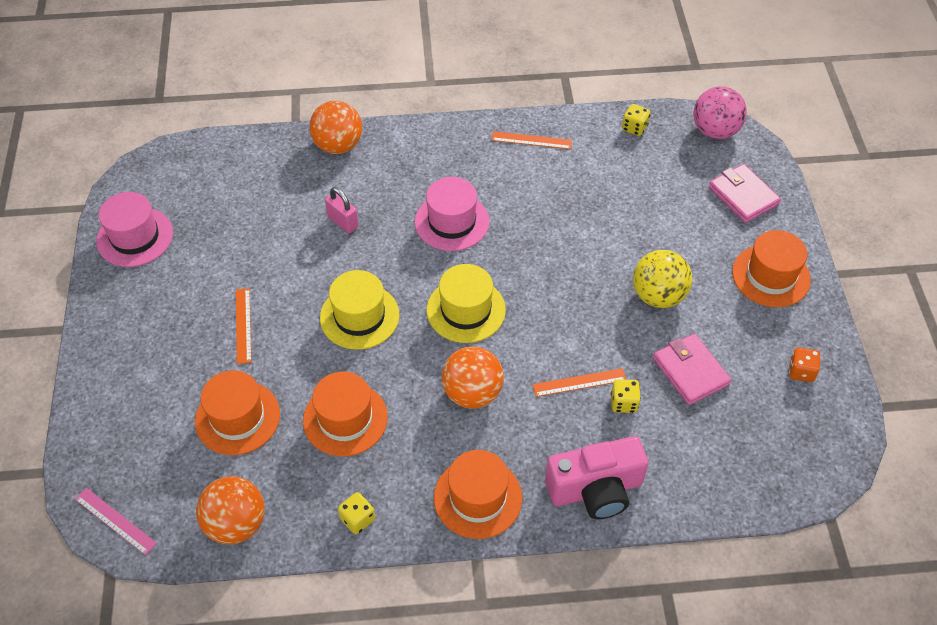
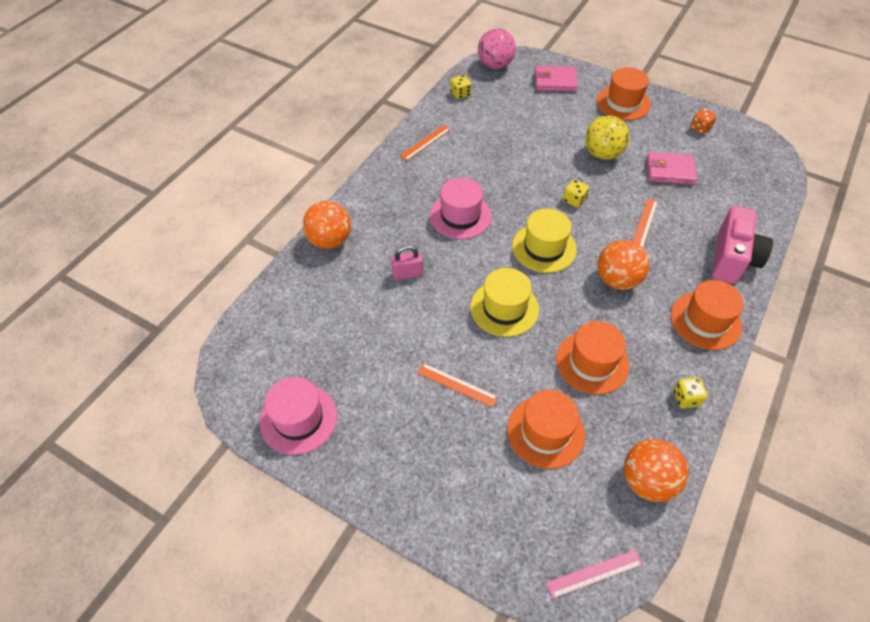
camera: 55 degrees left, 0 degrees up
yellow dice [611,379,641,413] -> yellow dice moved to [563,179,589,208]

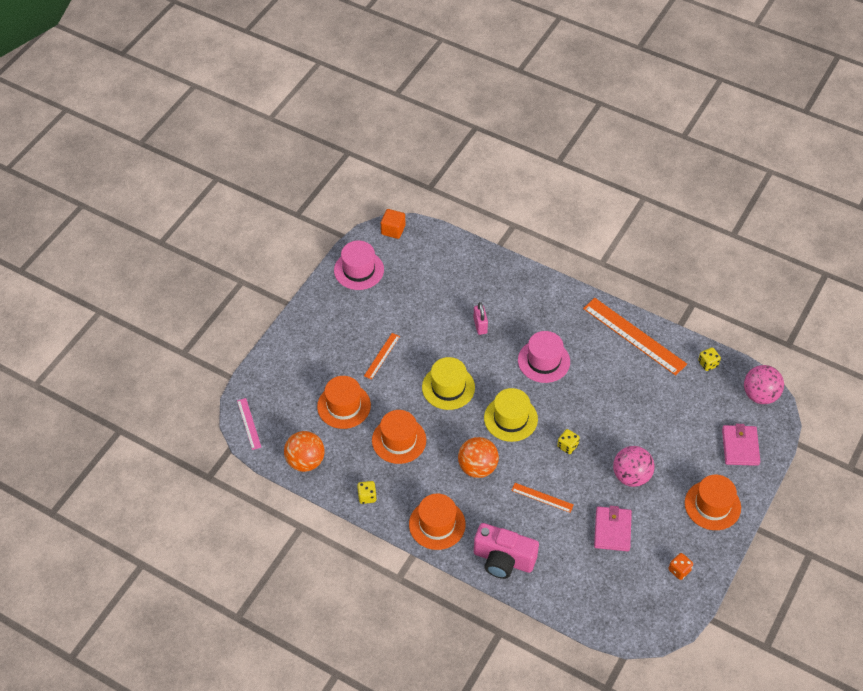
camera: 90 degrees right, 0 degrees up
orange ball [303,201,351,249] -> none
orange ruler [400,125,451,161] -> orange ruler [583,298,687,376], size x2.03
yellow ball [585,115,630,160] -> pink ball [613,446,654,487]
none -> orange cube [381,209,405,239]

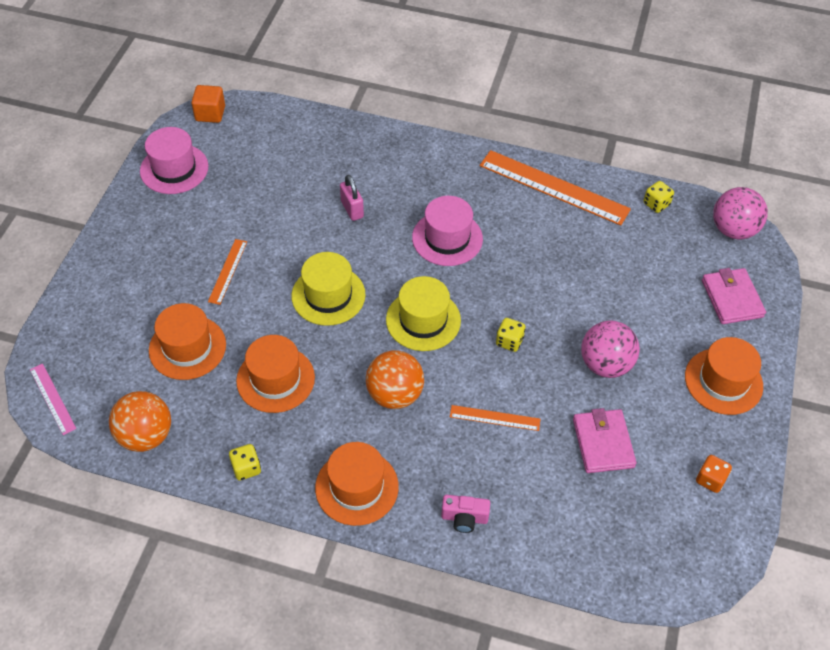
camera: 15 degrees left, 0 degrees up
pink camera [474,523,539,579] -> pink camera [441,495,490,533], size x0.51

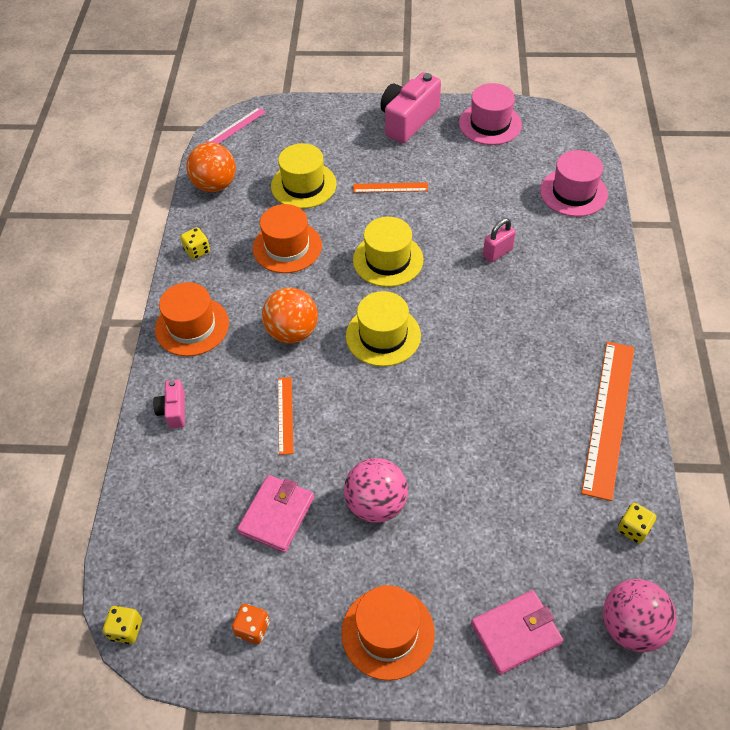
camera: 80 degrees right, 0 degrees up
orange hat [149,303,226,380] -> yellow hat [271,143,337,209]
orange cube [191,85,225,123] -> none
pink hat [412,196,483,266] -> pink hat moved to [540,150,608,217]
yellow dice [496,318,526,352] -> yellow dice moved to [103,606,142,644]
pink wallet [573,408,637,473] -> pink wallet turned 45 degrees counterclockwise [237,475,314,553]
none -> pink camera [380,72,441,143]

